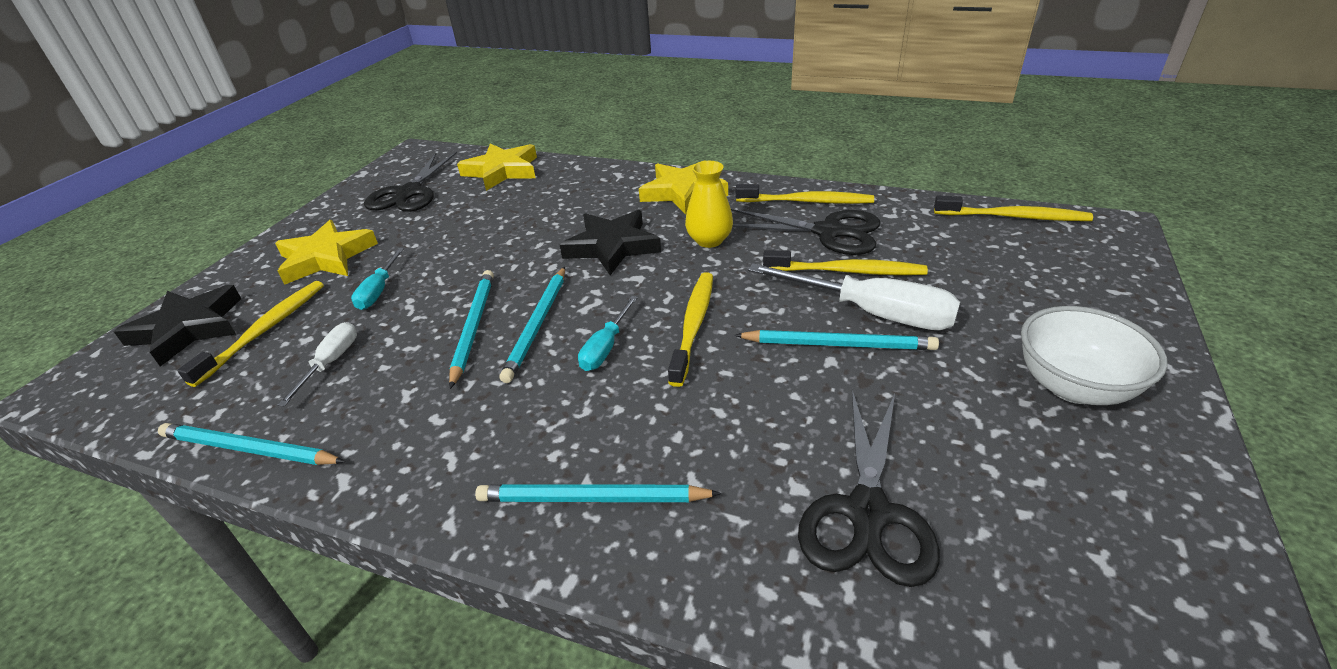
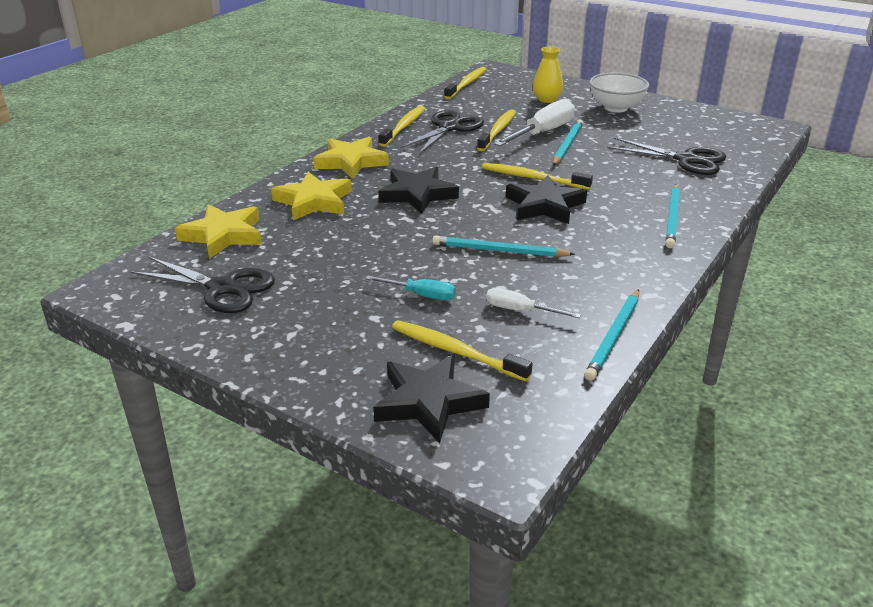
camera: 80 degrees left, 5 degrees down
yellow star [275,220,378,285] -> yellow star moved to [271,172,352,220]
turquoise pencil [500,267,565,383] -> none
turquoise screwdriver [578,296,638,371] -> black star [506,175,587,224]
yellow vase [685,161,733,248] -> yellow vase moved to [533,46,563,103]

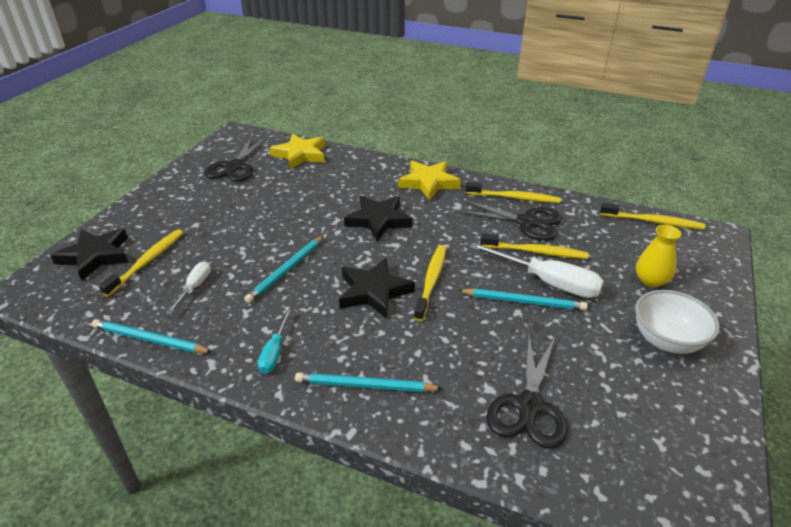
camera: 80 degrees right, 5 degrees up
yellow star [271,172,352,220] -> none
turquoise screwdriver [365,275,456,300] -> turquoise screwdriver moved to [258,310,291,374]
turquoise pencil [432,235,575,257] -> turquoise pencil turned 150 degrees counterclockwise [244,236,324,303]

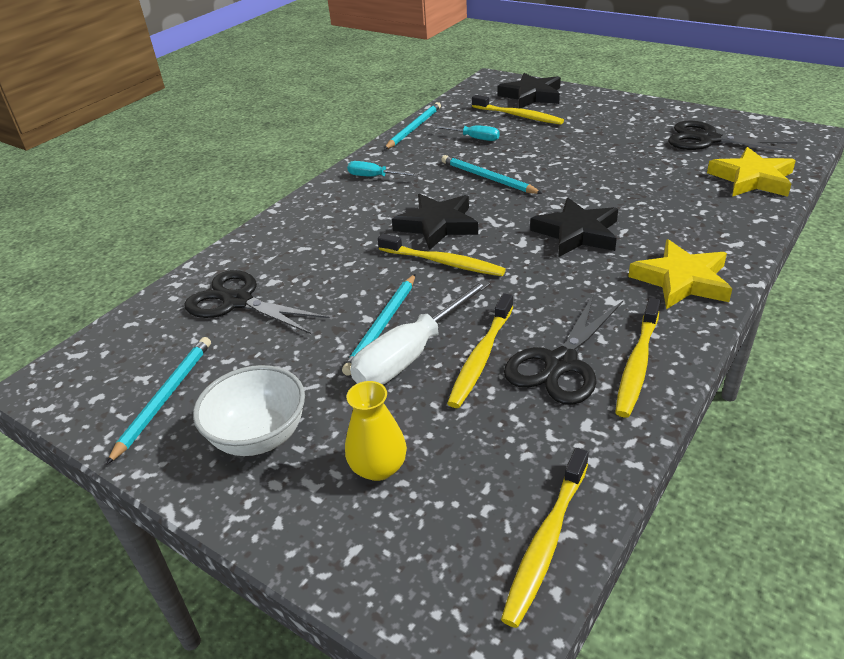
camera: 105 degrees right, 0 degrees up
white screwdriver [166,262,211,314] -> turquoise screwdriver [434,125,500,141]
turquoise pencil [295,372,443,392] -> turquoise pencil moved to [106,337,211,465]

